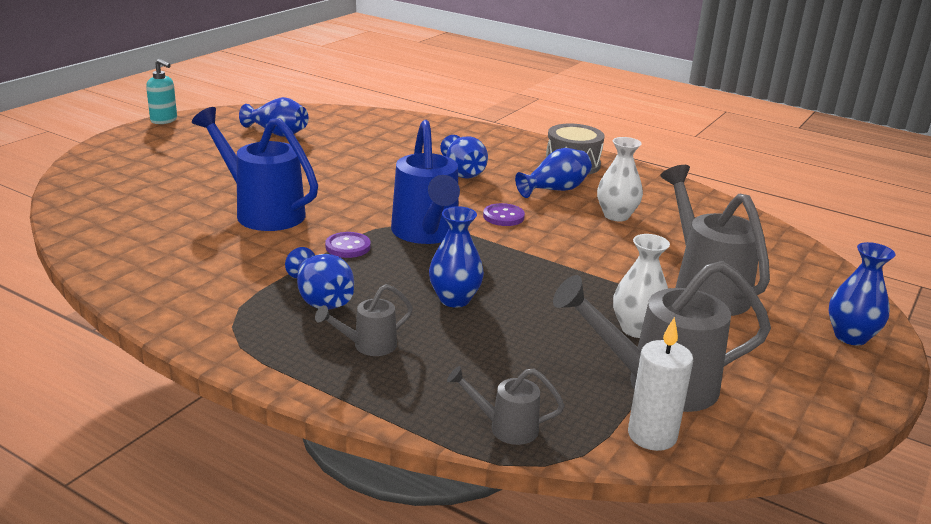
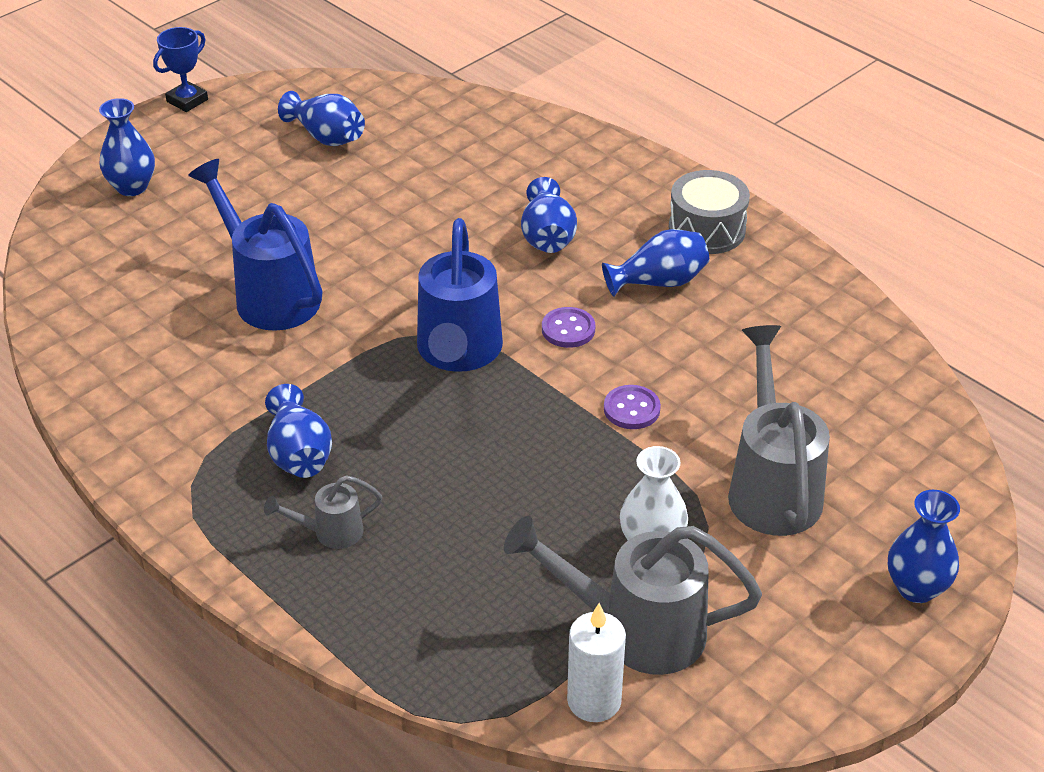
camera: 15 degrees right, 15 degrees up
turquoise soap dispenser [146,59,177,124] -> blue trophy [153,27,208,112]
purple button [325,232,371,258] -> purple button moved to [604,385,661,429]
blue vase [429,206,484,307] -> blue vase moved to [99,98,155,196]
grey watering can [447,366,564,445] -> none
white vase [597,137,643,221] -> none

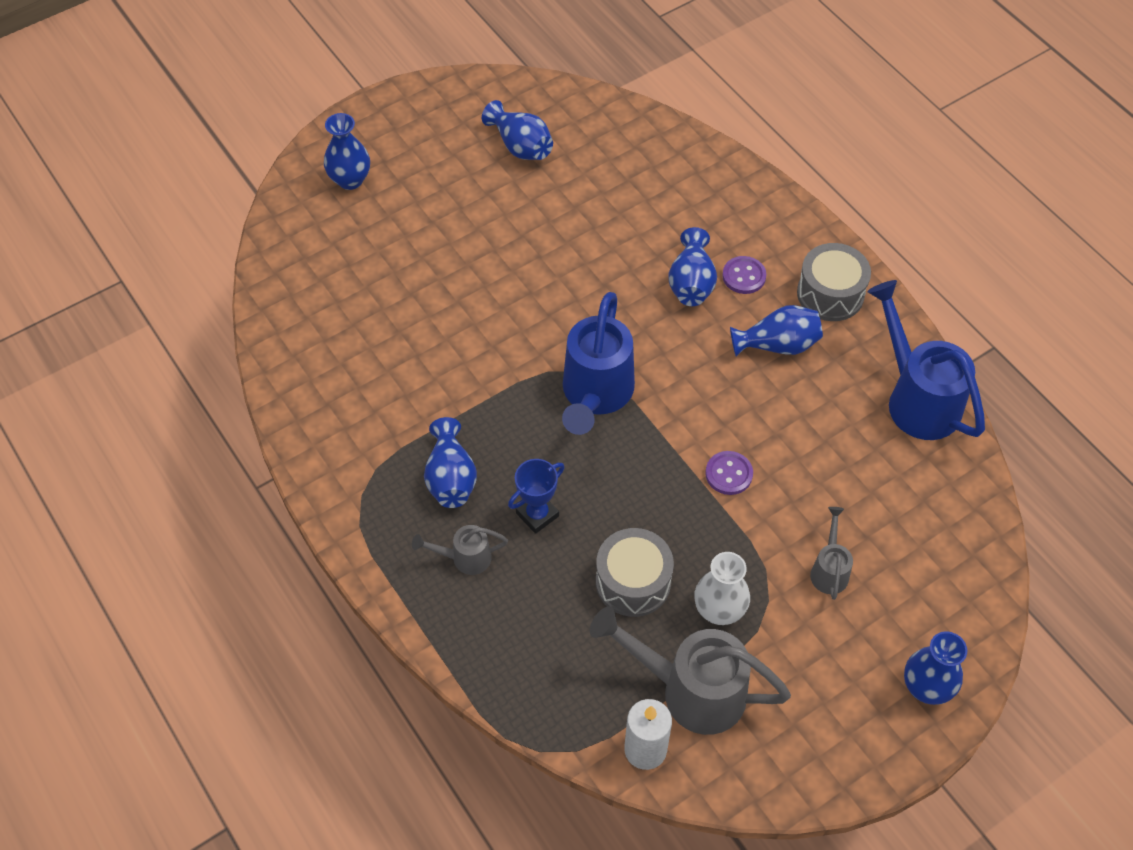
camera: 10 degrees right, 15 degrees up
blue trophy [153,27,208,112] -> blue trophy moved to [508,459,565,534]
blue watering can [188,159,322,331] -> blue watering can moved to [867,280,985,440]
purple button [542,307,595,348] -> purple button moved to [722,256,766,294]
grey watering can [728,325,830,536] -> grey watering can [810,507,853,600], size x0.49
none -> grey drum [596,528,674,617]

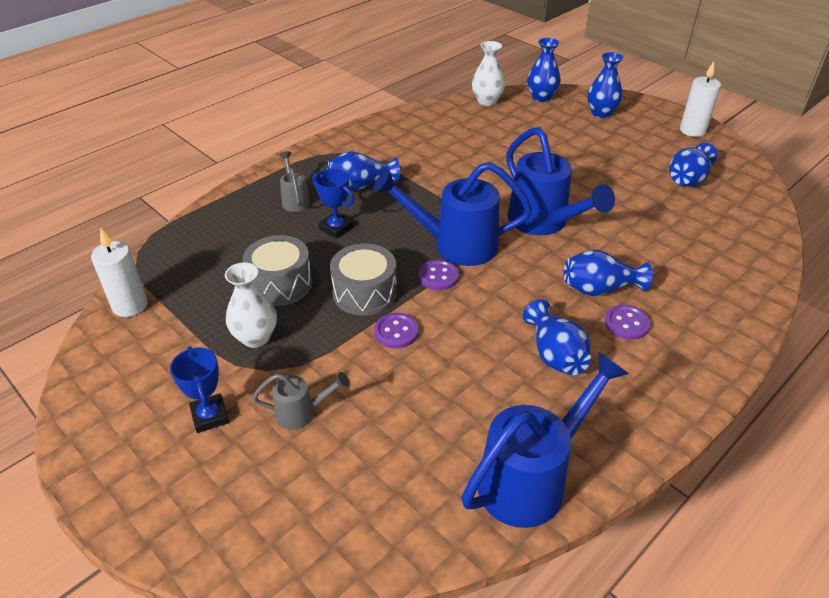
camera: 80 degrees right, 15 degrees down
grey watering can [590,606,791,735] -> none
grey drum [797,243,871,321] -> grey drum moved to [330,244,397,316]
blue vase [904,631,967,705] -> blue vase moved to [527,38,561,102]
none -> blue trophy [170,347,229,433]
none -> purple button [418,260,459,291]
none -> white vase [472,41,505,106]
none -> blue watering can [506,127,615,235]
none -> white candle [680,61,721,137]

